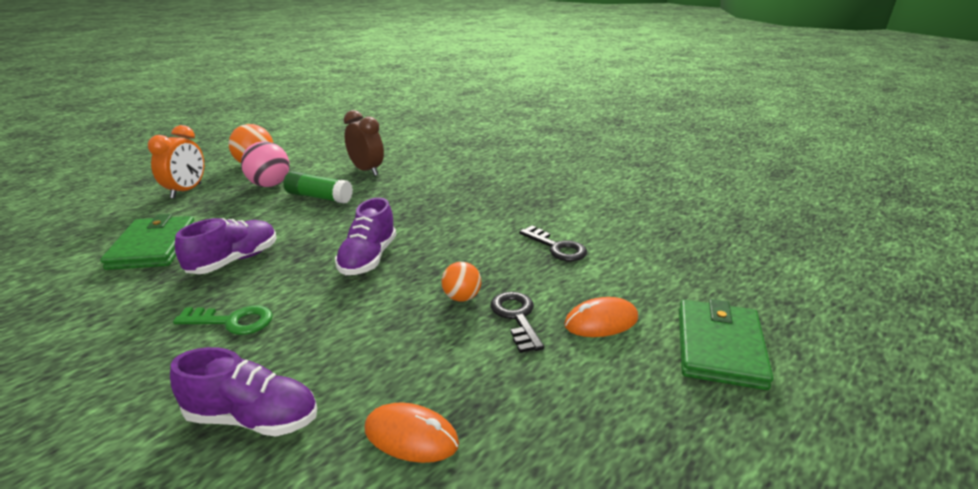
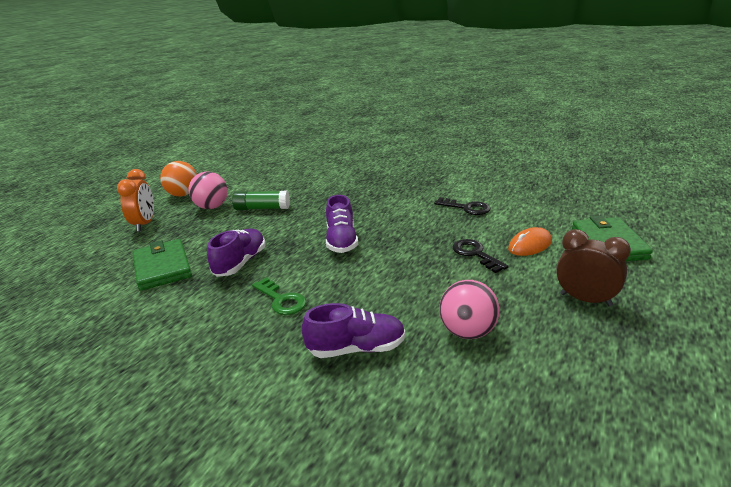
camera: 15 degrees left, 0 degrees up
green key [173,305,273,335] -> green key turned 60 degrees clockwise [252,278,306,315]
brown clock [344,110,384,176] -> brown clock moved to [556,229,631,307]
orange mouse [364,402,459,463] -> pink ball [439,280,500,339]
orange ball [441,262,481,302] -> none

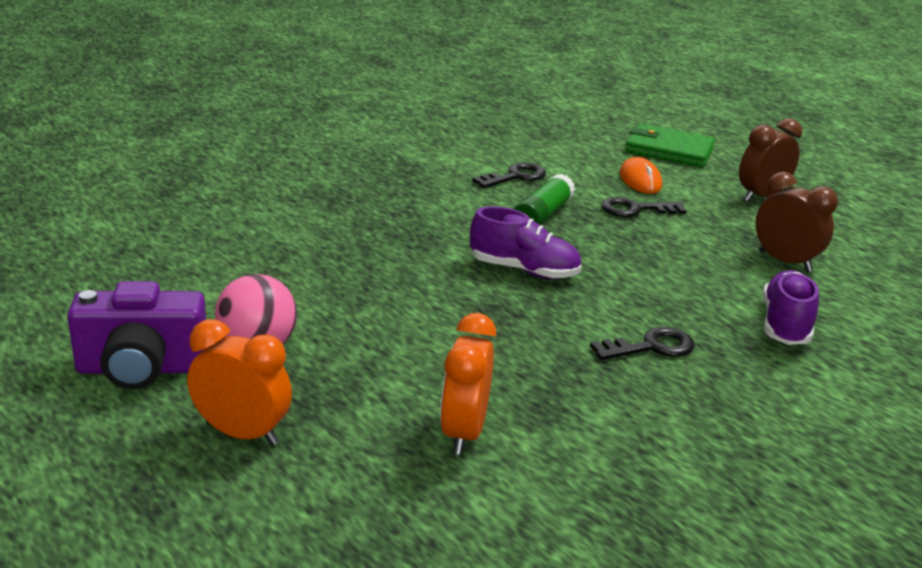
camera: 70 degrees left, 0 degrees up
green wallet [132,239,192,290] -> orange clock [440,313,496,455]
orange ball [160,161,197,197] -> purple camera [67,281,206,389]
purple shoe [207,229,266,277] -> none
green glue stick [232,191,290,210] -> green glue stick moved to [514,174,575,226]
green key [252,278,306,315] -> black key [590,327,695,360]
pink ball [439,280,500,339] -> brown clock [755,172,838,272]

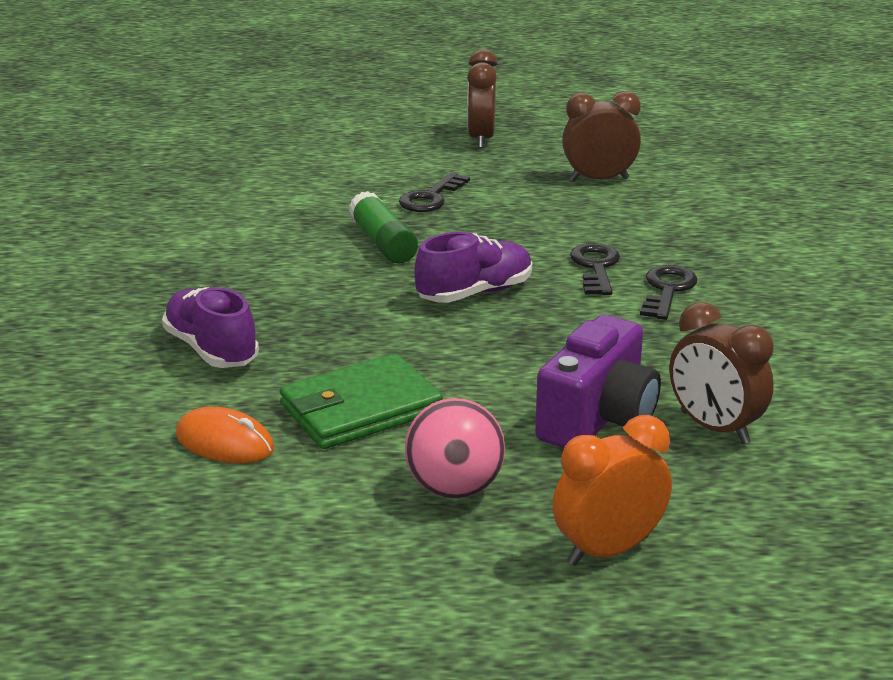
camera: 50 degrees left, 0 degrees up
purple camera [67,281,206,389] -> purple camera moved to [535,314,661,448]
orange clock [440,313,496,455] -> brown clock [670,302,774,444]
black key [472,162,546,188] -> black key moved to [570,243,620,295]
orange mouse [620,157,662,194] -> orange mouse moved to [176,407,274,464]
green wallet [625,123,715,167] -> green wallet moved to [280,353,443,449]
purple shoe [763,270,819,345] -> purple shoe moved to [162,287,259,368]

